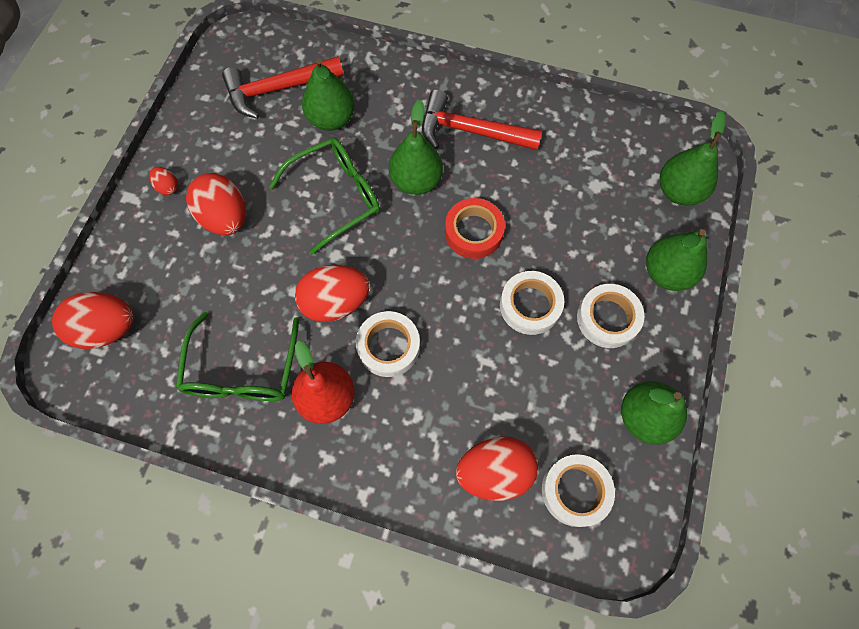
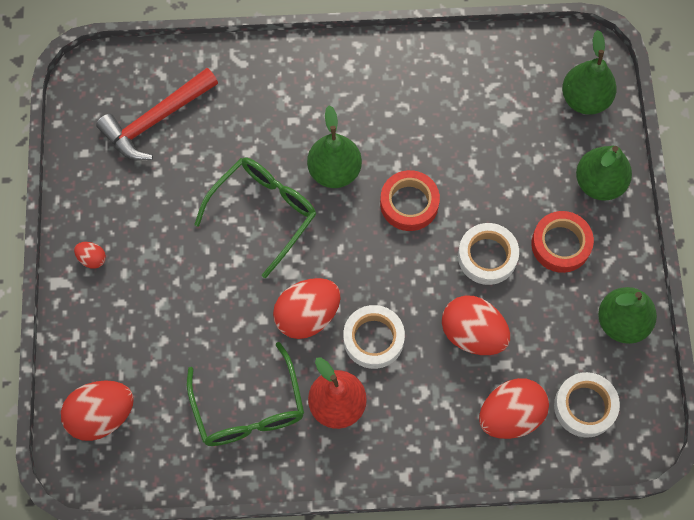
camera: 20 degrees left, 0 degrees up
red egg [186,173,246,235] -> red egg moved to [442,295,510,355]
green pear [302,58,355,131] -> none
red hammer [422,89,542,150] -> none
white tape [577,284,645,348] -> red tape [531,211,594,273]

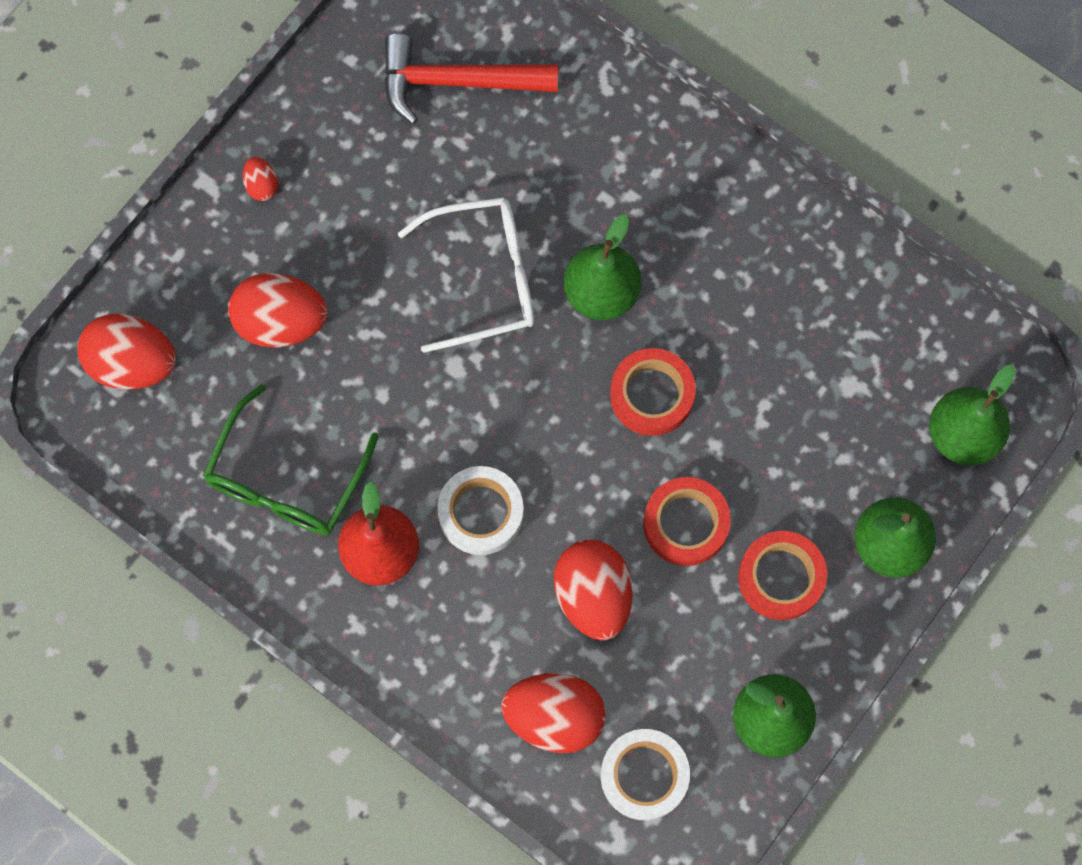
camera: 40 degrees right, 5 degrees up
green glasses [194,157,316,278] -> white glasses [398,197,534,353]
red egg [273,278,341,339] -> red egg moved to [228,273,327,348]
white tape [458,223,519,285] -> red tape [643,477,731,566]

